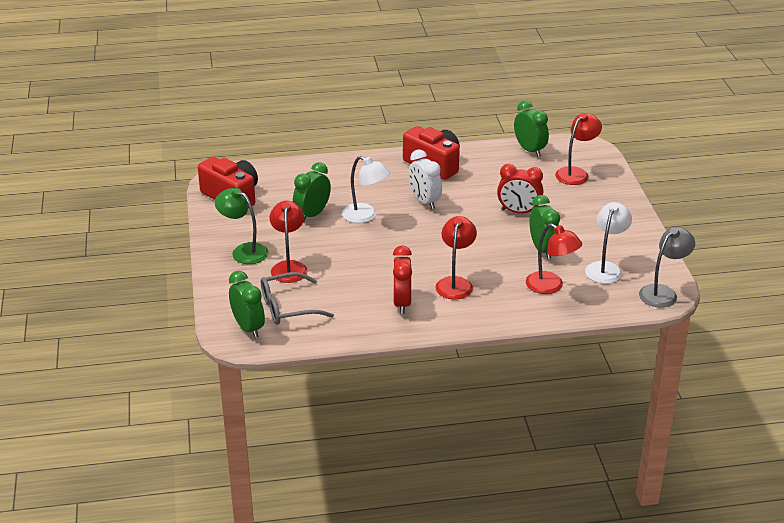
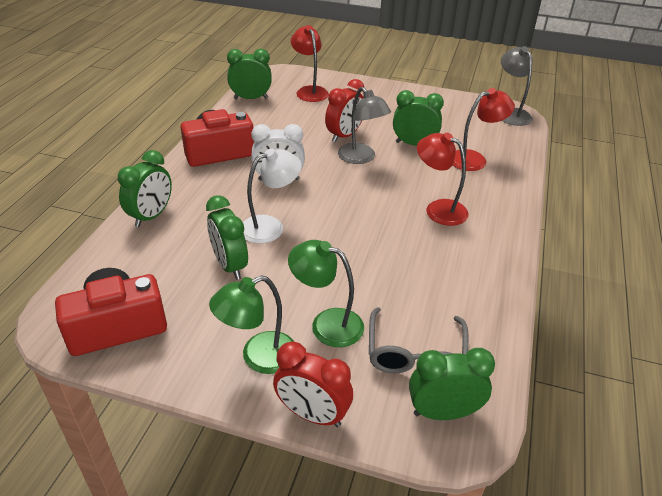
camera: 65 degrees left, 5 degrees up
red lamp [269,201,307,283] -> green lamp [288,240,364,347]
red clock [393,245,412,314] -> red clock moved to [273,341,353,427]
white lamp [585,202,632,284] -> none
none -> green clock [118,150,172,227]
none -> grey lamp [338,87,391,164]

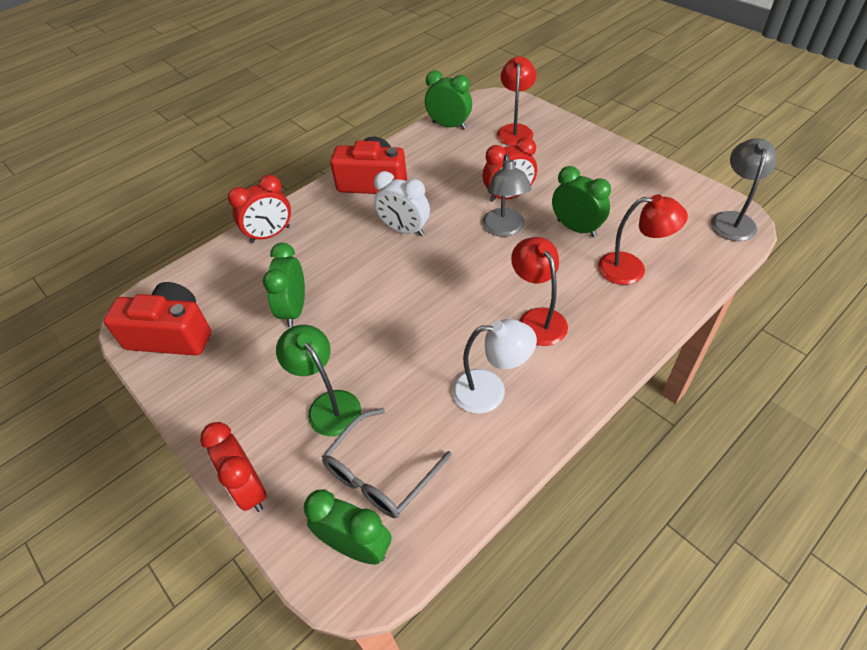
camera: 35 degrees right, 10 degrees up
green clock [118,150,172,227] -> red clock [228,175,291,243]
green lamp [209,275,295,374] -> none
white lamp [243,148,302,244] -> white lamp moved to [452,319,537,414]

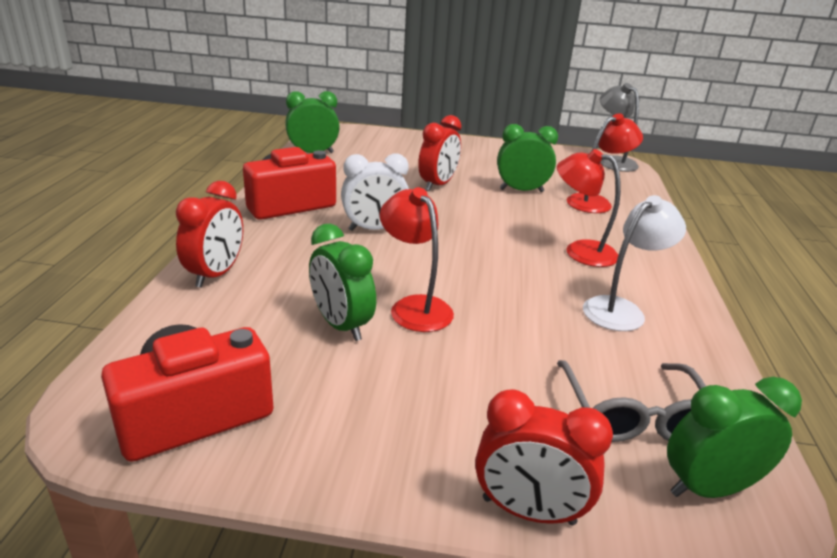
camera: 45 degrees left, 20 degrees down
green lamp [276,325,361,436] -> none
grey lamp [483,154,532,237] -> none
red lamp [497,56,537,146] -> red lamp moved to [380,187,454,332]

